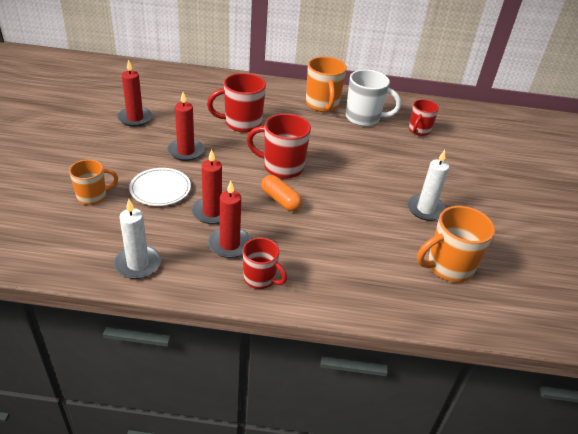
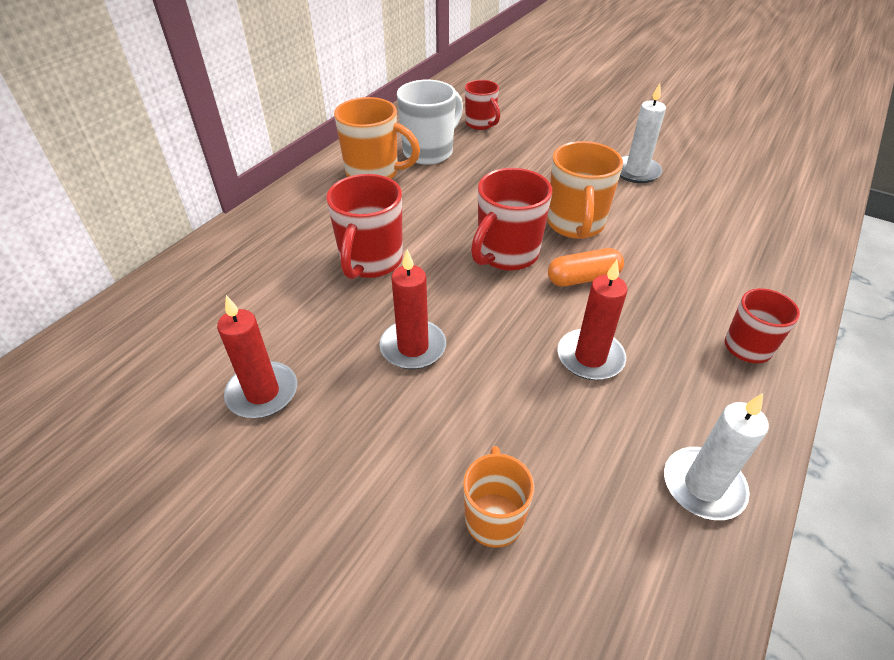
camera: 60 degrees left, 5 degrees up
white plate [129,168,191,206] -> none
red candle [208,181,251,258] -> none
orange mug [417,206,495,282] -> orange mug moved to [547,141,623,239]

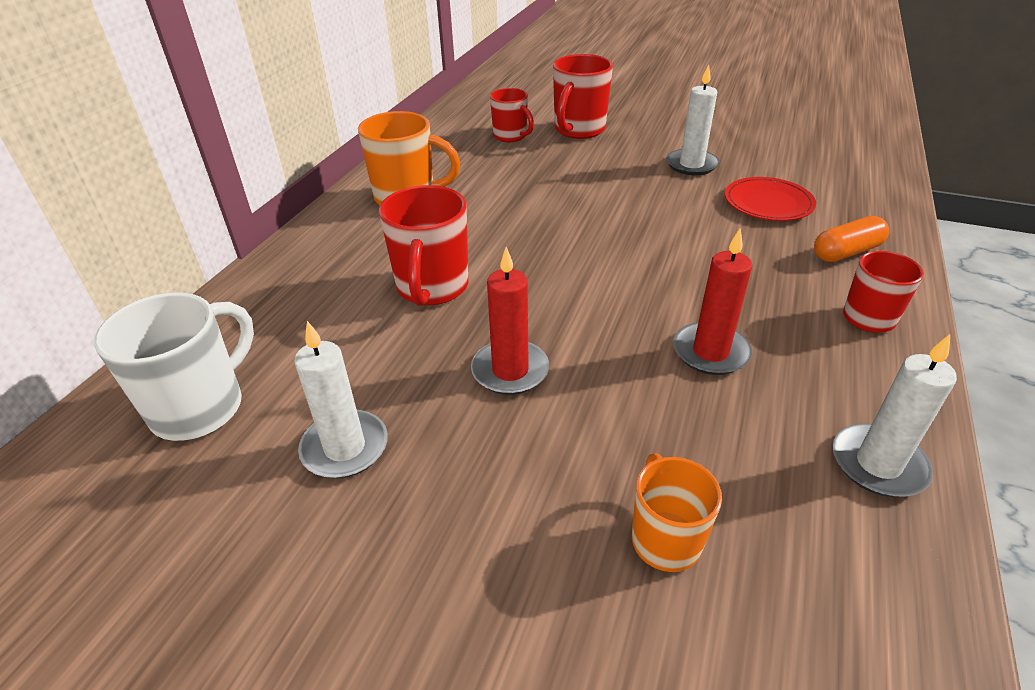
camera: 10 degrees left, 5 degrees down
red candle [217,295,297,418] -> white candle [294,321,388,478]
white mug [397,80,463,165] -> white mug moved to [94,292,254,441]
red mug [471,168,552,271] -> red mug moved to [553,54,613,139]
orange mug [547,141,623,239] -> none
orange capsule [548,248,624,287] -> orange capsule moved to [814,216,889,262]
none -> red plate [725,177,816,221]

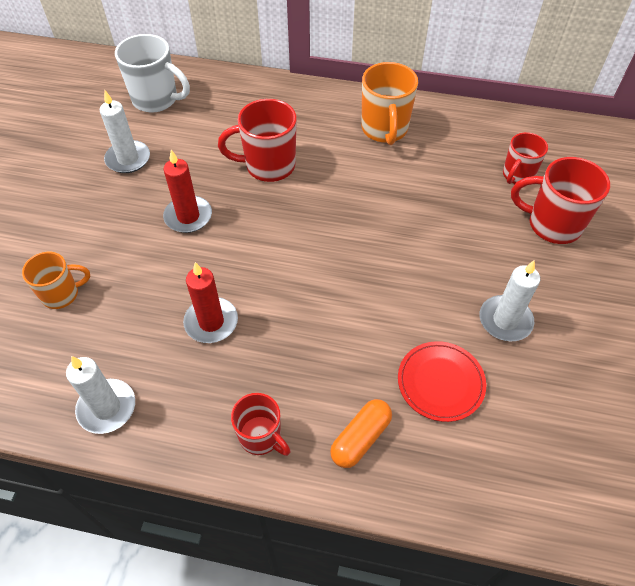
camera: 80 degrees right, 15 degrees up
orange capsule [814,216,889,262] -> orange capsule turned 75 degrees clockwise [330,399,392,468]

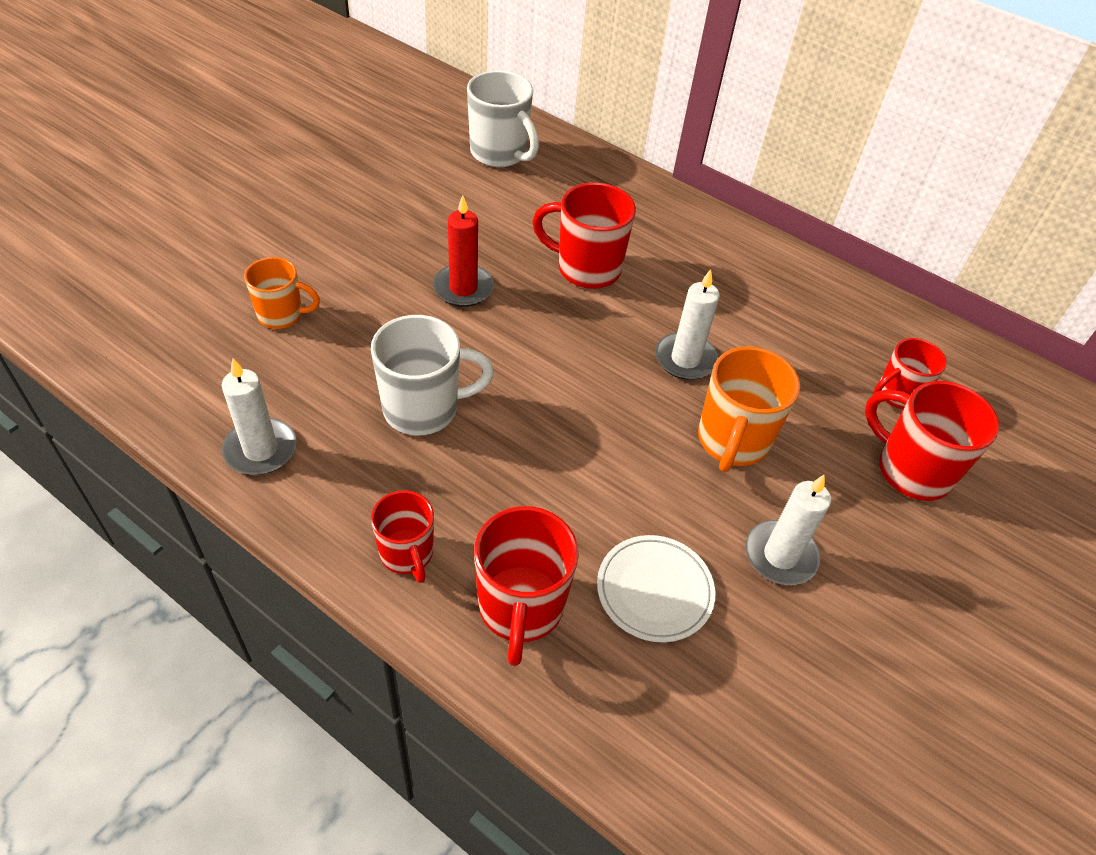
camera: 20 degrees right, 5 degrees down
white candle [100,91,150,173] -> white candle moved to [655,269,720,380]
red candle [183,262,238,343] -> white mug [371,315,494,435]
orange capsule [330,399,392,468] -> red mug [474,506,579,666]
orange mug [361,62,418,145] -> orange mug moved to [698,346,800,472]
red plate [398,341,486,422] -> white plate [597,535,716,642]

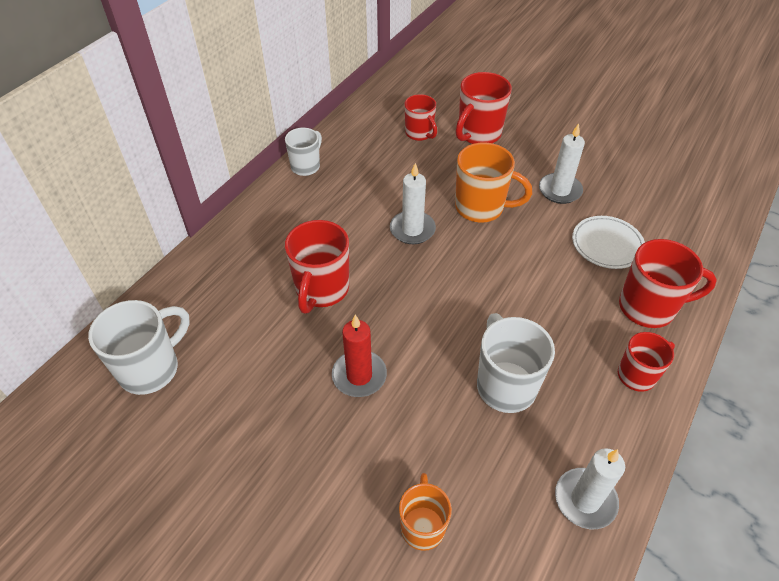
camera: 90 degrees left, 0 degrees up
none -> white mug [285,128,322,176]

